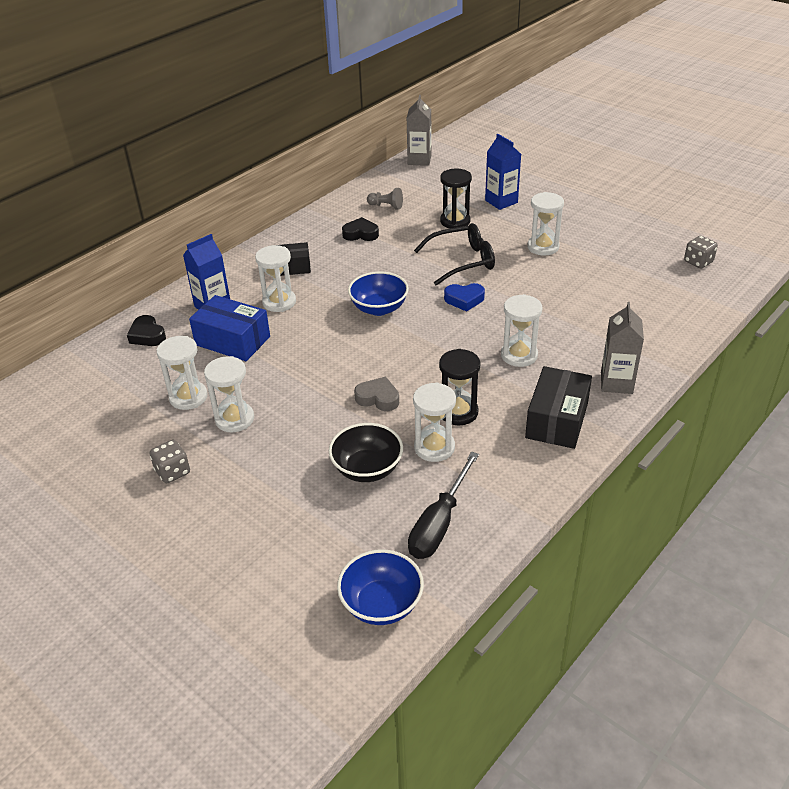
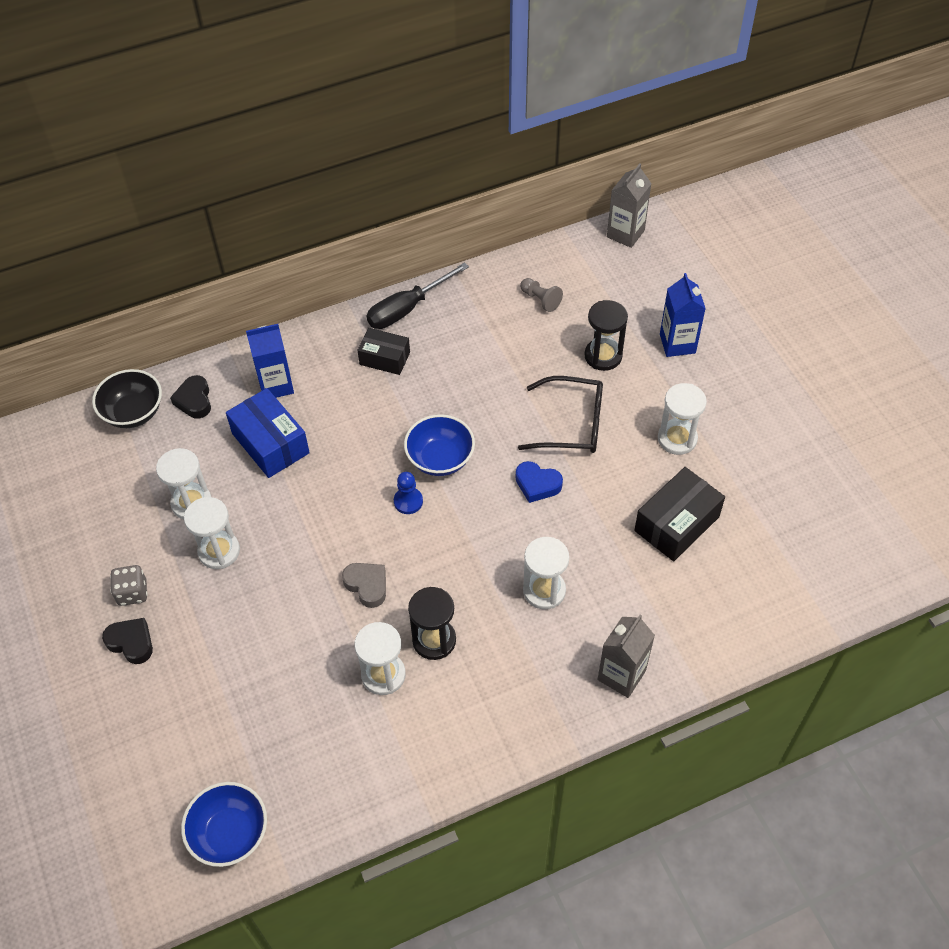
camera: 25 degrees right, 15 degrees up
white hourglass [255,245,296,312] -> none
black bowl [329,423,403,482] -> black bowl moved to [92,369,162,428]
black heart [342,217,379,241] -> black heart moved to [102,618,153,664]
black screwdriver [408,452,479,559] -> black screwdriver moved to [367,262,469,329]
black box [525,366,592,449] -> black box moved to [634,467,725,561]
grey dice [684,236,718,268] -> none
none -> blue pawn [394,472,423,514]

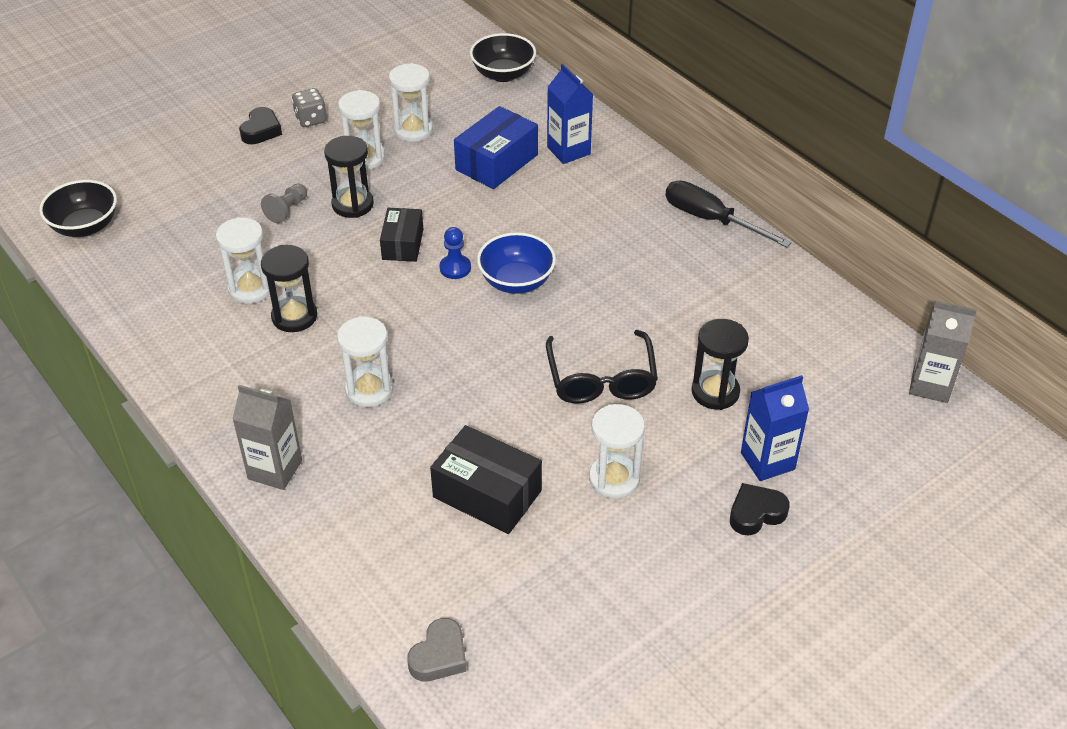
camera: 75 degrees right, 10 degrees down
black heart [170,375,211,418] -> black heart moved to [730,483,790,535]
blue bowl [181,782,267,867] -> black bowl [39,180,117,237]
grey heart [342,563,386,608] -> grey heart moved to [407,618,467,682]
black box [358,328,410,375] -> black box moved to [380,208,423,262]
blue heart [516,461,563,503] -> none
grey pawn [520,278,563,312] -> grey pawn moved to [261,184,307,223]
none -> black hourglass [324,136,374,218]

